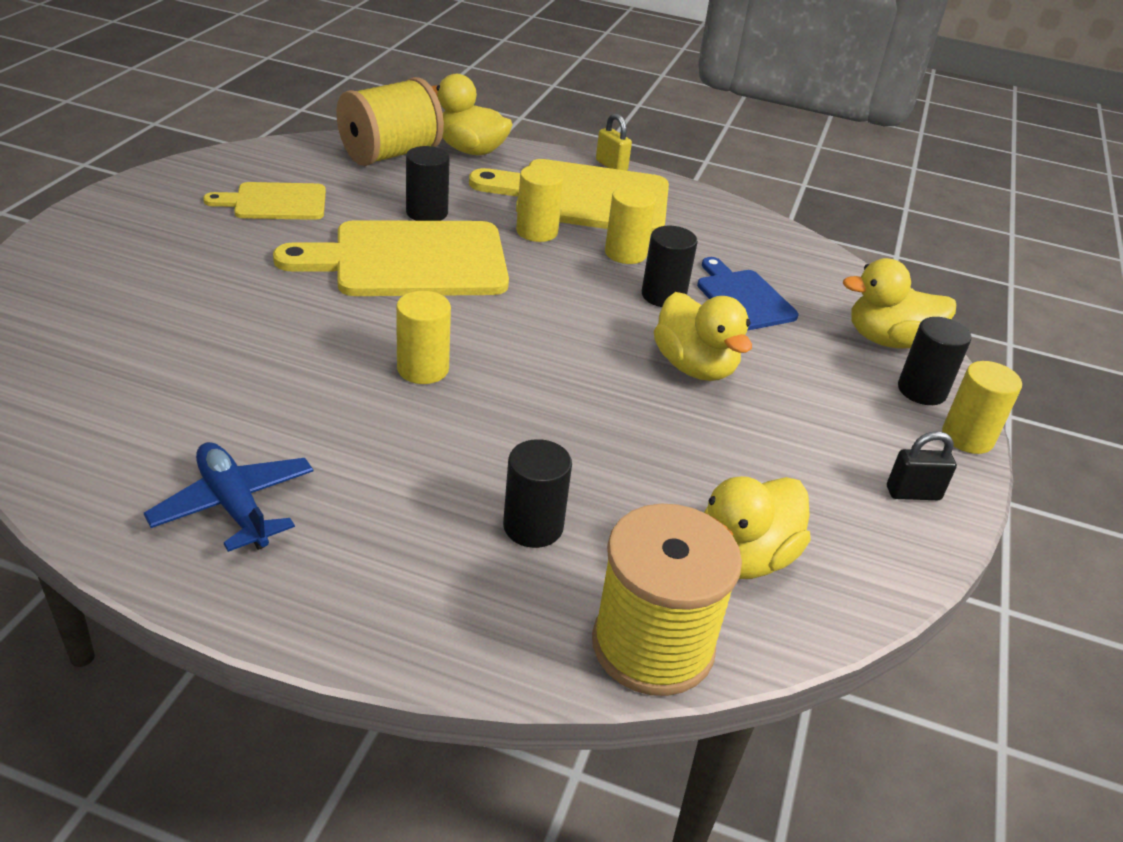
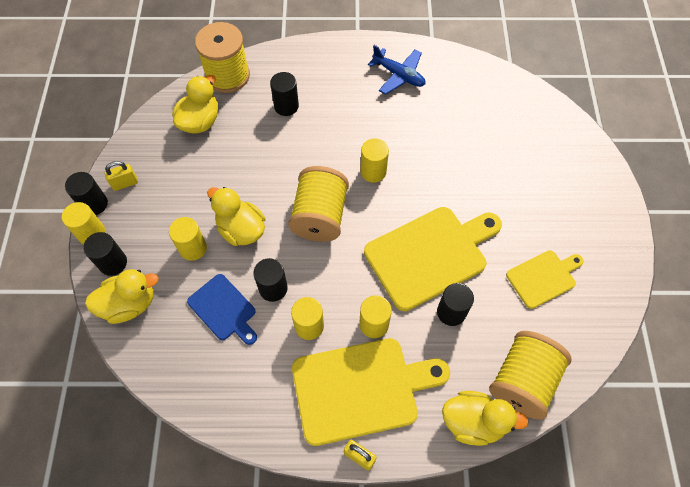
camera: 165 degrees right, 25 degrees up
black padlock [887,431,957,500] -> yellow padlock [104,161,138,191]
none -> black cylinder [65,172,108,215]
none -> yellow cylinder [169,217,207,261]
none -> yellow spool [288,166,349,242]

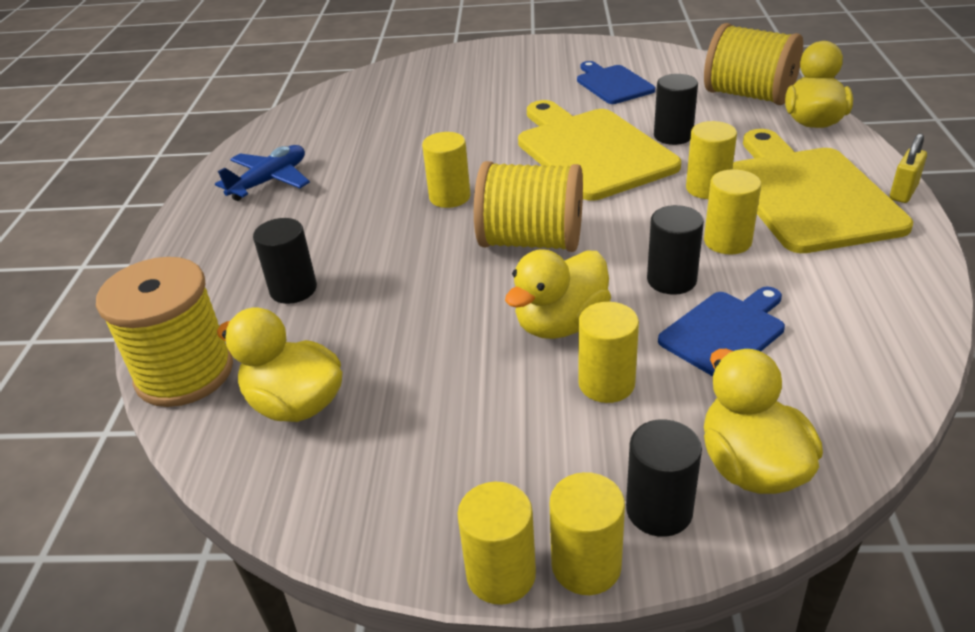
camera: 85 degrees left, 25 degrees down
black cylinder [65,172,108,215] -> yellow cylinder [457,482,536,605]
yellow padlock [104,161,138,191] -> none
yellow cutting board [506,250,584,309] -> blue cutting board [577,61,655,104]

